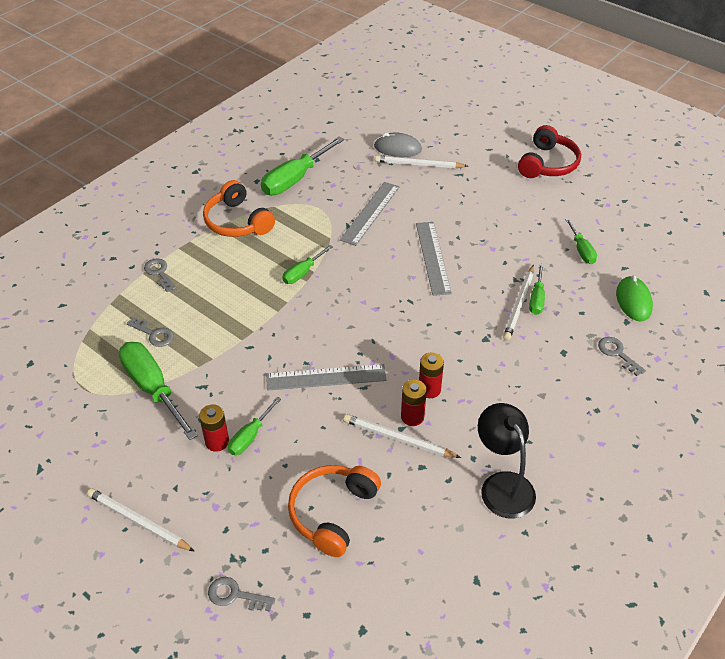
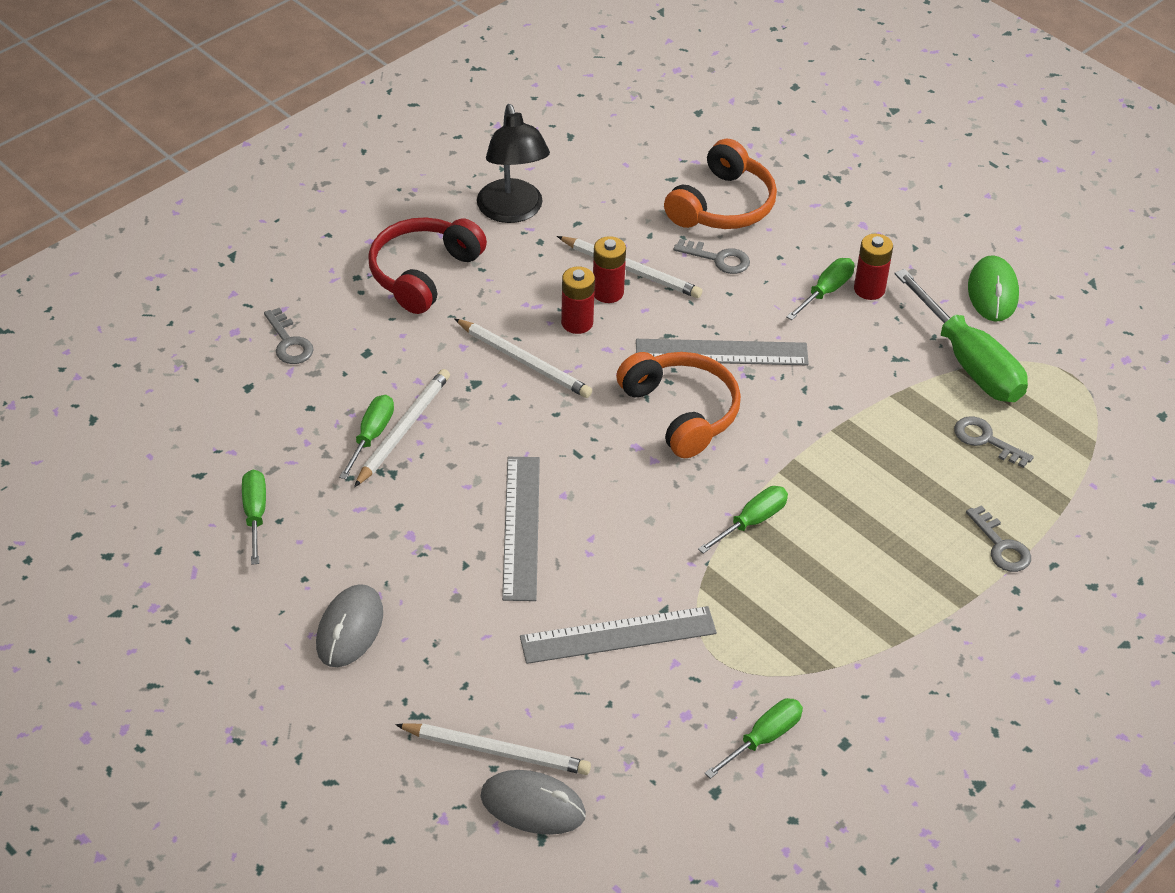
camera: 175 degrees left, 0 degrees up
white pencil [87,488,195,552] -> white pencil moved to [454,318,592,398]
orange headphones [203,180,275,237] -> orange headphones moved to [616,352,741,458]
grey key [208,577,275,612] -> grey key moved to [673,239,750,274]
green screwdriver [261,136,344,195] -> green screwdriver [705,698,803,779], size x0.55
grey ruler [340,182,400,246] -> grey ruler turned 45 degrees clockwise [520,606,717,664]
red headphones [518,125,581,178] -> red headphones moved to [368,217,487,314]
green mouse [616,275,653,321] -> green mouse moved to [968,255,1019,322]
none -> grey mouse [316,584,383,667]

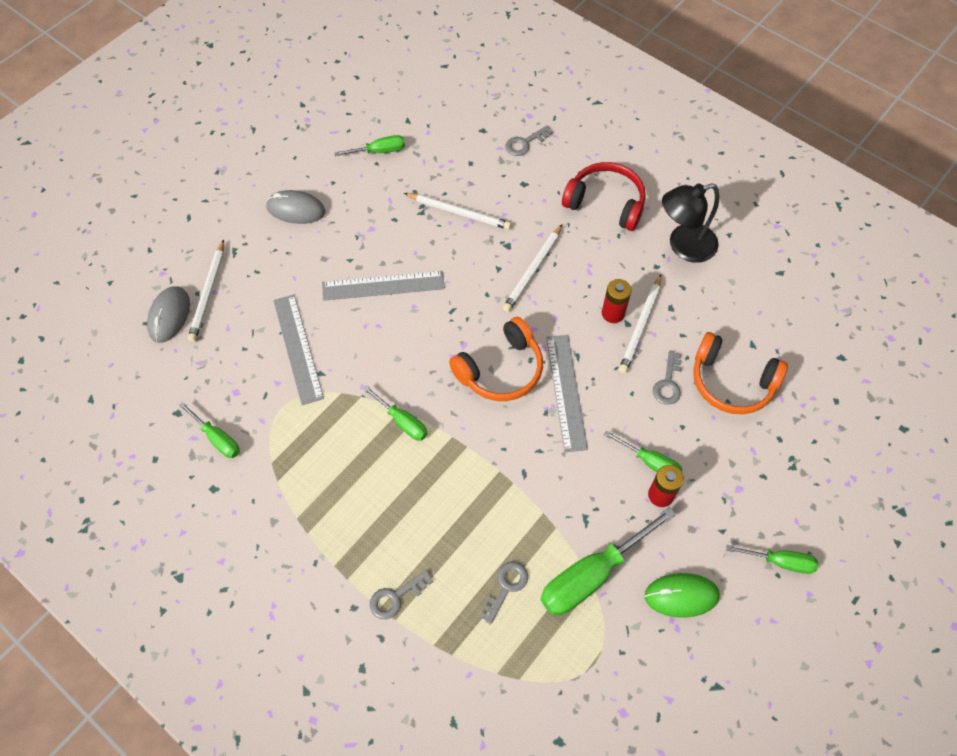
camera: 85 degrees right, 15 degrees up
green screwdriver [339,395,394,480] -> green screwdriver moved to [726,545,819,574]
red battery [561,266,595,334] -> none

